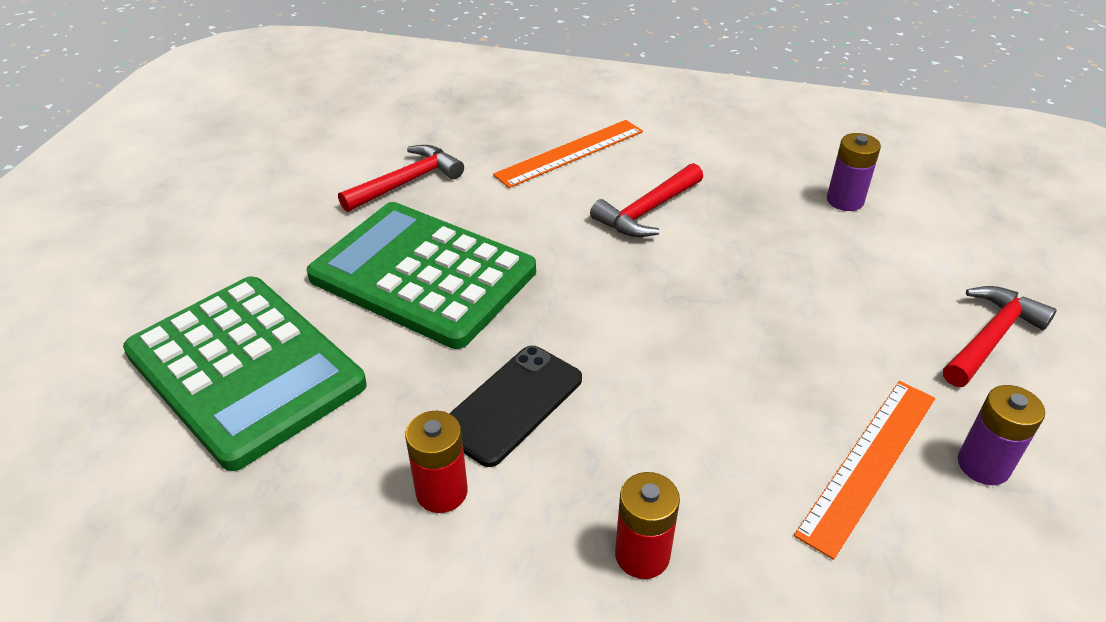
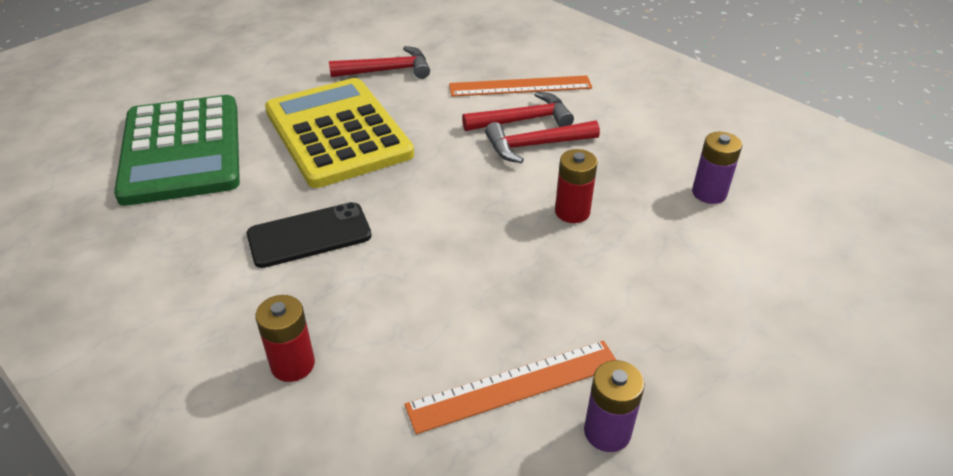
camera: 30 degrees right, 0 degrees up
green calculator [307,202,536,349] -> yellow calculator [265,78,414,188]
red battery [405,411,468,513] -> red battery moved to [555,149,598,223]
red hammer [943,286,1057,387] -> red hammer moved to [462,91,574,131]

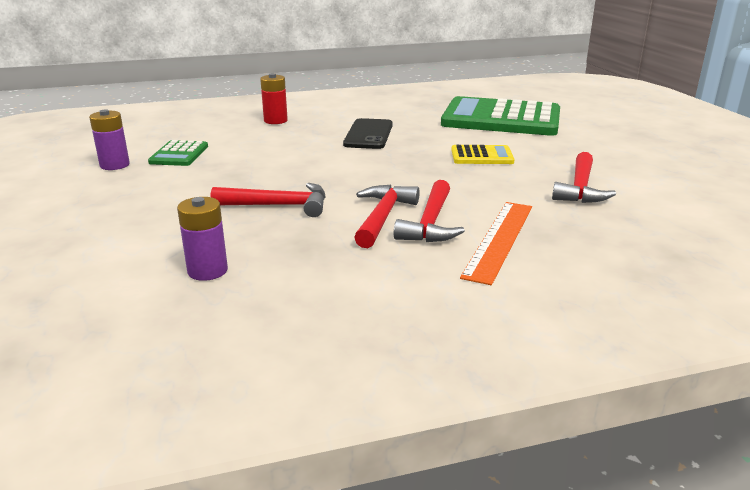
camera: 120 degrees right, 15 degrees down
yellow calculator [265,78,414,188] -> yellow calculator [452,145,515,164], size x0.45
orange ruler [405,341,616,434] -> green calculator [148,140,208,166]
red battery [555,149,598,223] -> red hammer [211,183,325,217]

